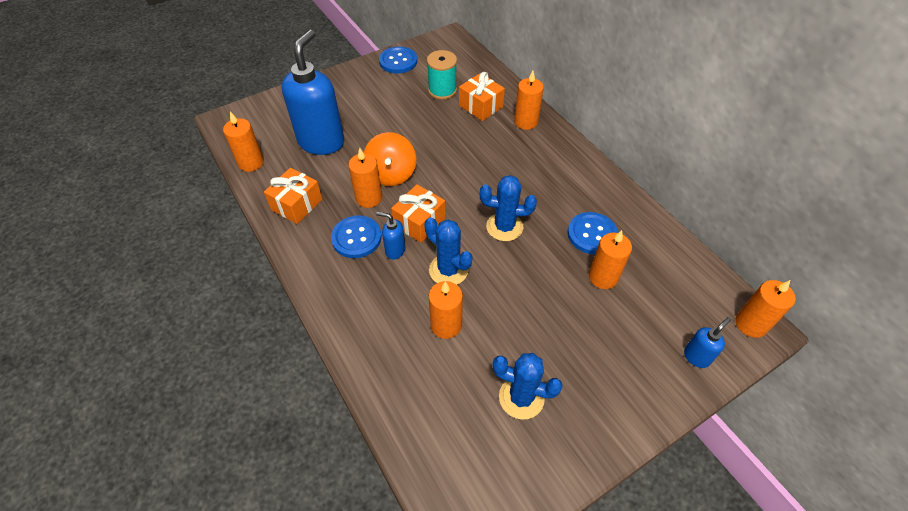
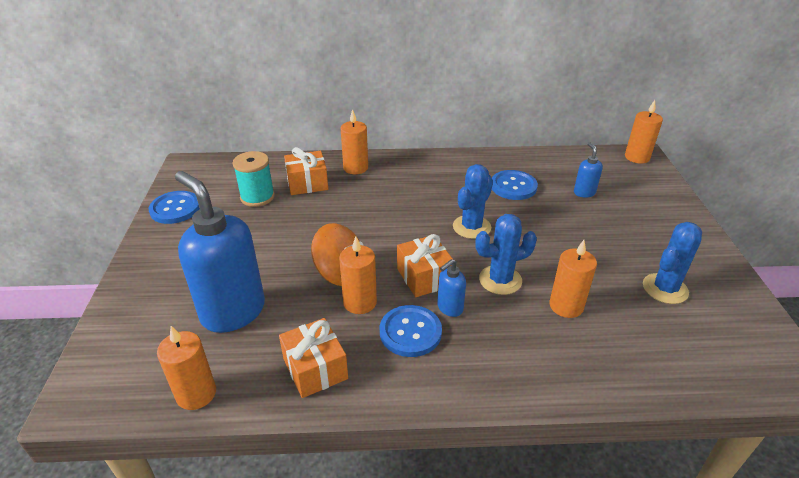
camera: 60 degrees left, 15 degrees down
orange candle [589,230,632,289] -> none
blue soap dispenser [684,317,731,368] -> blue soap dispenser moved to [574,142,603,198]

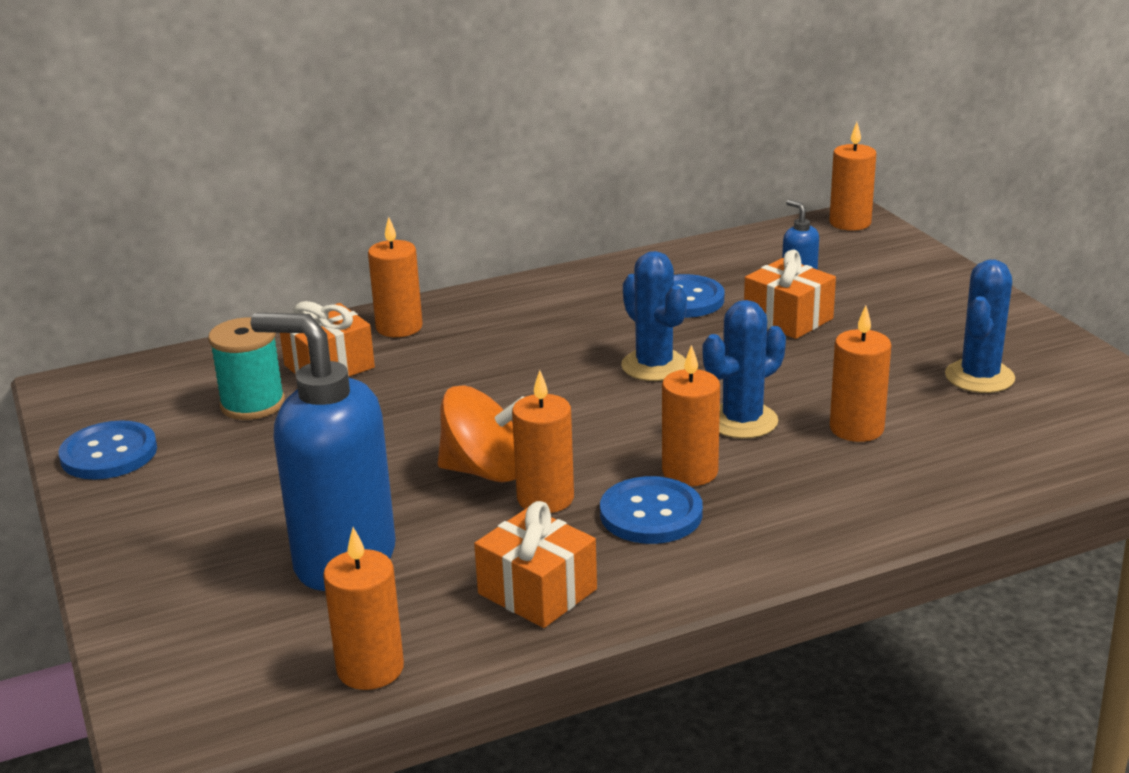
camera: 20 degrees left, 10 degrees down
orange gift [397,234,453,297] -> orange gift moved to [744,250,836,339]
blue soap dispenser [437,259,466,317] -> orange candle [662,345,720,486]
blue cactus [453,164,493,239] -> blue cactus turned 45 degrees counterclockwise [621,251,687,381]

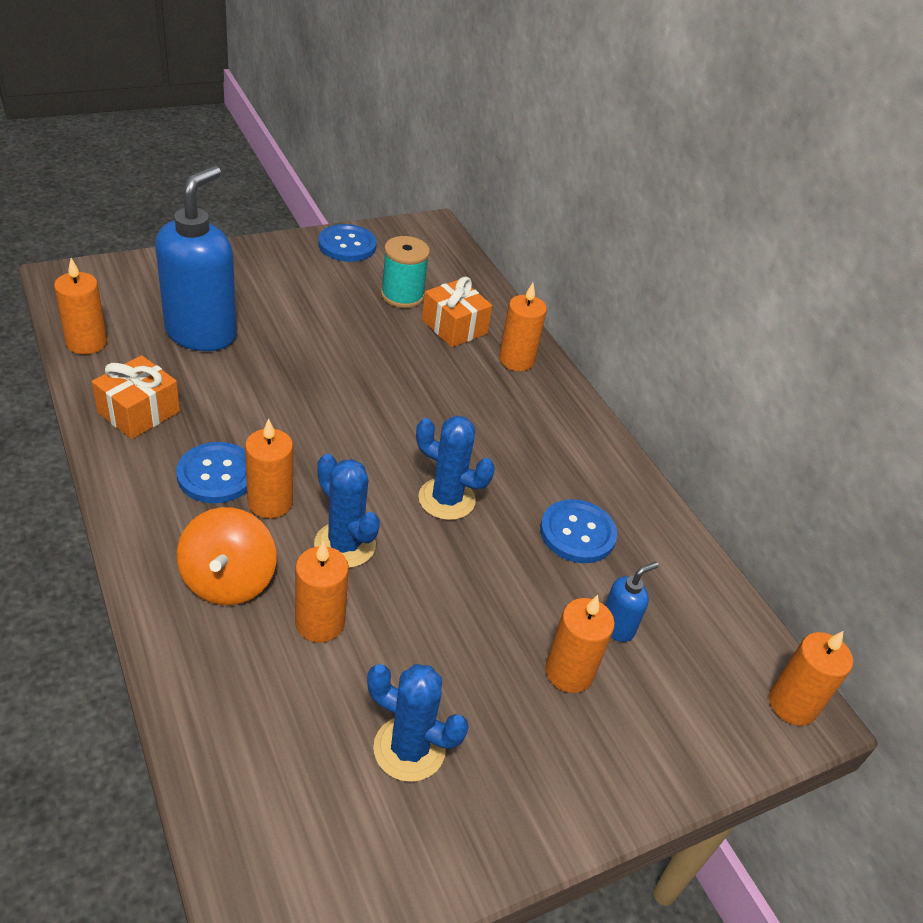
camera: 80 degrees right, 15 degrees up
orange spinning top [438,385,524,482] -> orange spinning top moved to [177,507,276,605]
orange candle [512,370,574,513] -> orange candle moved to [545,595,615,693]
blue cactus [621,251,687,381] -> blue cactus turned 60 degrees clockwise [416,416,495,520]
orange gift [744,250,836,339] -> none

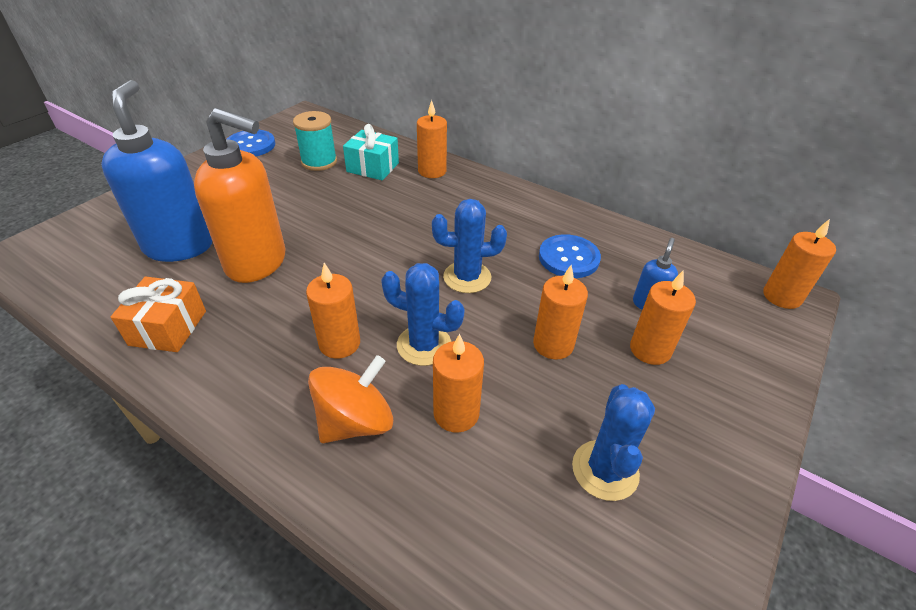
camera: 25 degrees left, 0 degrees up
orange candle [54,258,107,355] -> orange candle moved to [533,265,588,360]
blue button [176,442,247,503] -> none
orange spinning top [177,507,276,605] -> orange spinning top turned 105 degrees counterclockwise [308,355,393,443]
blue cactus [367,664,469,782] -> blue cactus turned 75 degrees counterclockwise [572,384,655,501]
orange gift [422,277,492,347] -> turquoise gift [343,124,399,180]
none -> orange soap dispenser [194,108,286,283]

